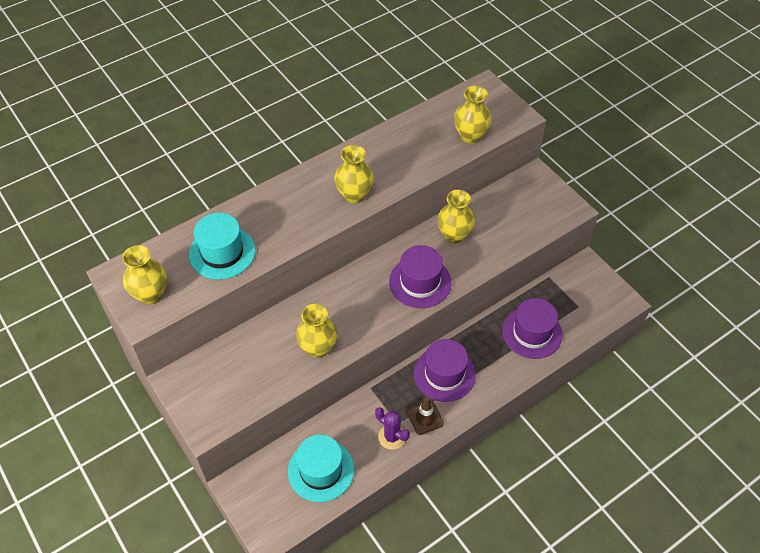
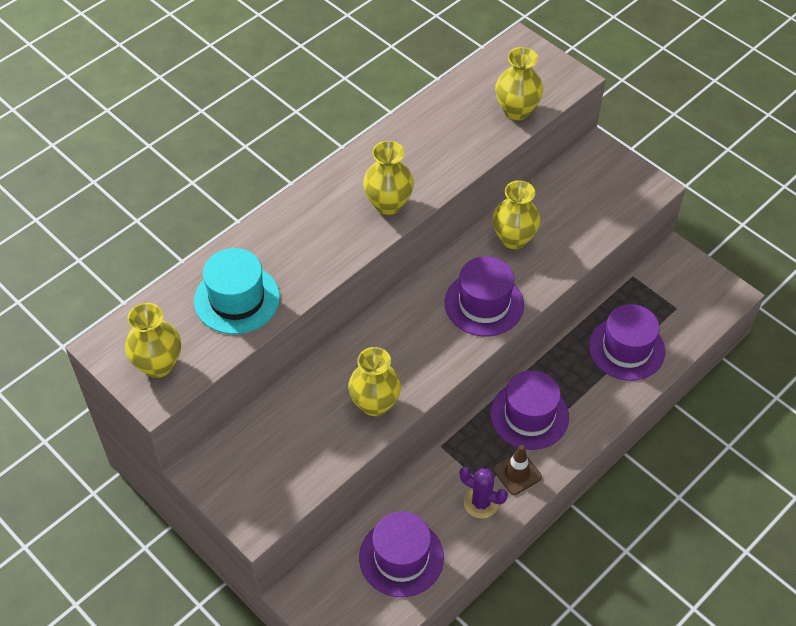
camera: 10 degrees left, 0 degrees up
turquoise hat [288,435,354,502] -> purple hat [359,511,444,597]

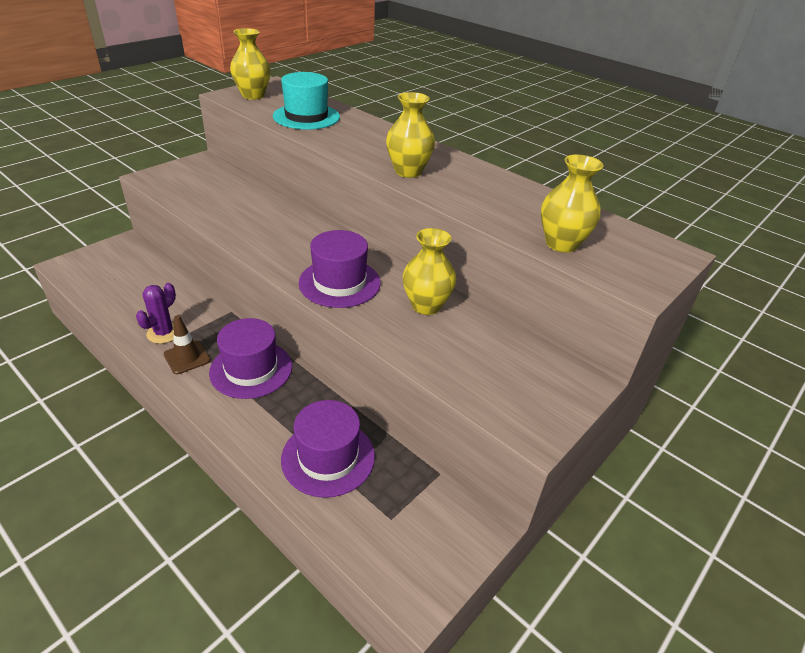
camera: 85 degrees right, 15 degrees down
yellow vase [348,347,401,416] -> none
purple hat [359,511,444,597] -> none

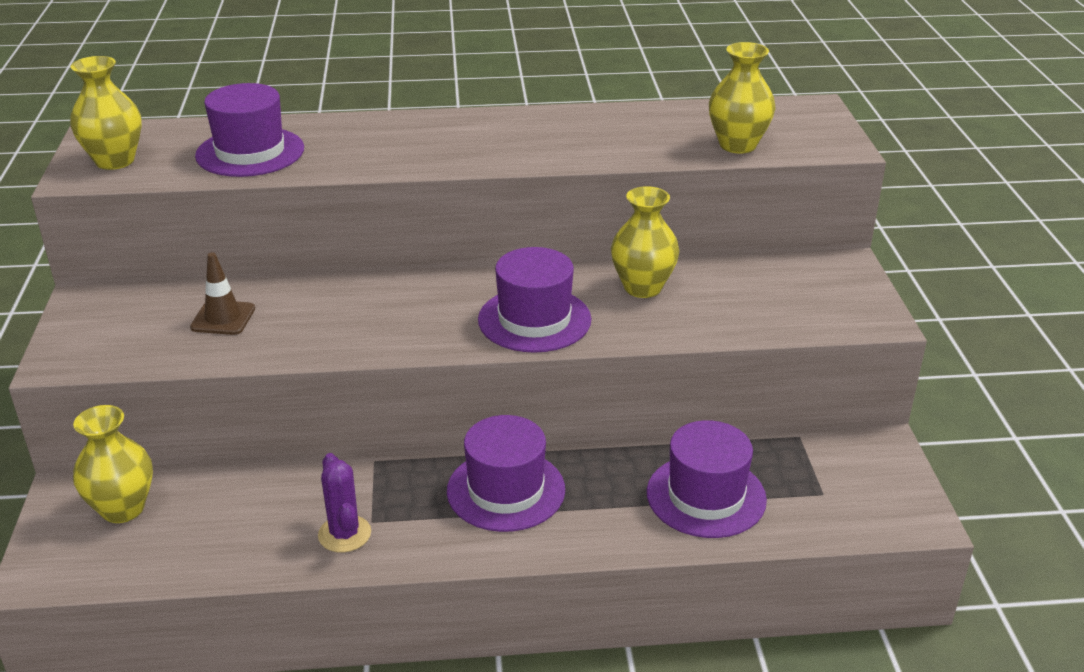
camera: 45 degrees left, 5 degrees down
brown traffic cone [164,315,211,374] -> brown traffic cone moved to [190,252,255,335]
turquoise hat [273,72,340,130] -> purple hat [195,83,304,177]
yellow vase [386,92,435,178] -> yellow vase moved to [73,405,153,523]

